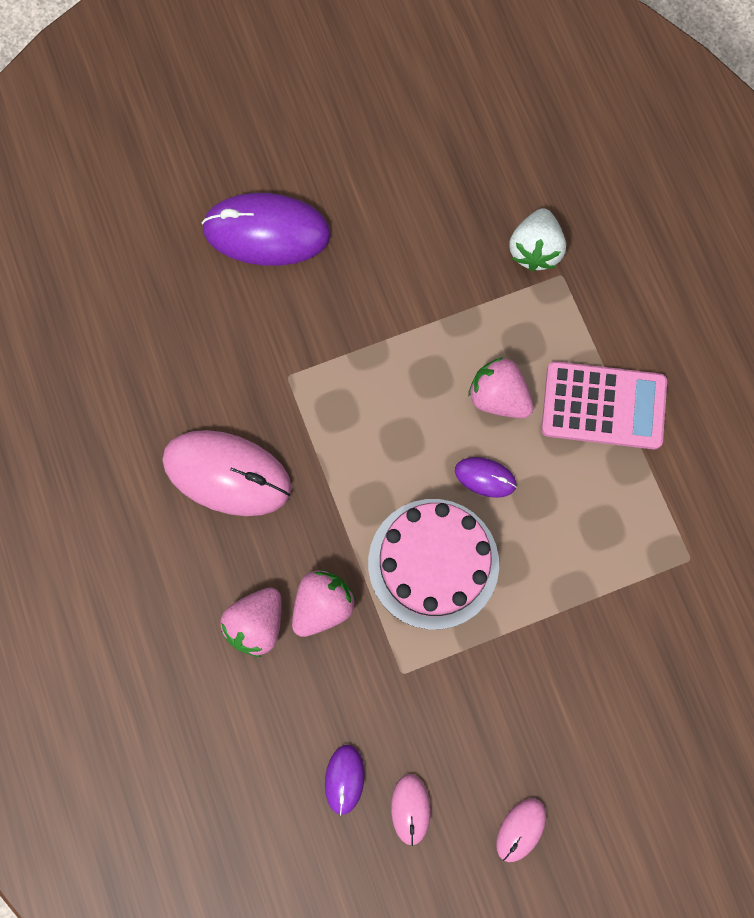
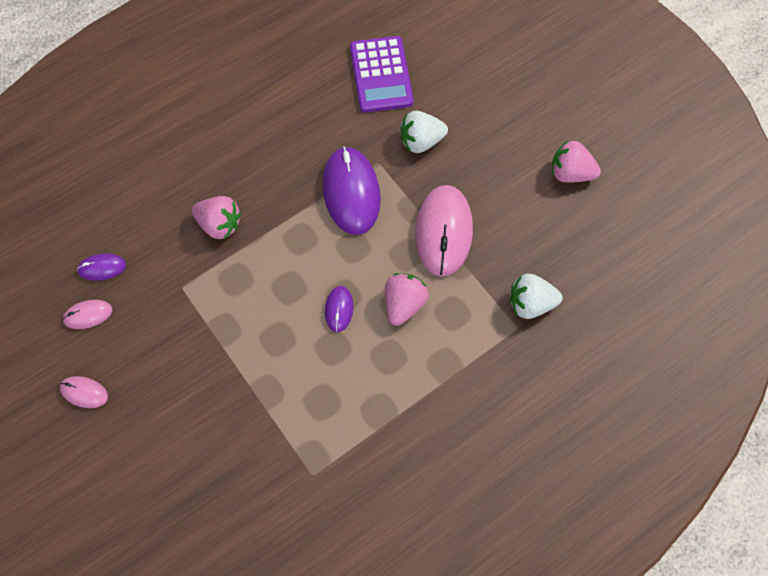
camera: 75 degrees right, 10 degrees down
pink mouse [162,430,292,516] -> pink mouse moved to [415,185,473,277]
purple mouse [201,193,331,266] -> purple mouse moved to [322,146,381,235]
pink strawberry [221,587,282,657] -> pink strawberry moved to [552,140,601,183]
pink cake [368,499,499,630] -> none
pink calculator [541,361,667,449] -> none
none -> purple calculator [350,36,414,113]
none -> white strawberry [400,111,448,153]

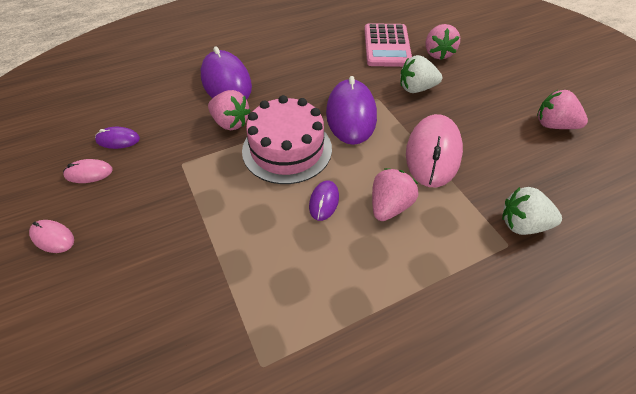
camera: 10 degrees right, 15 degrees down
purple calculator [350,36,414,113] -> pink calculator [364,23,412,67]
none -> purple mouse [201,47,252,100]
none -> pink cake [242,95,332,184]
none -> pink strawberry [426,24,460,60]

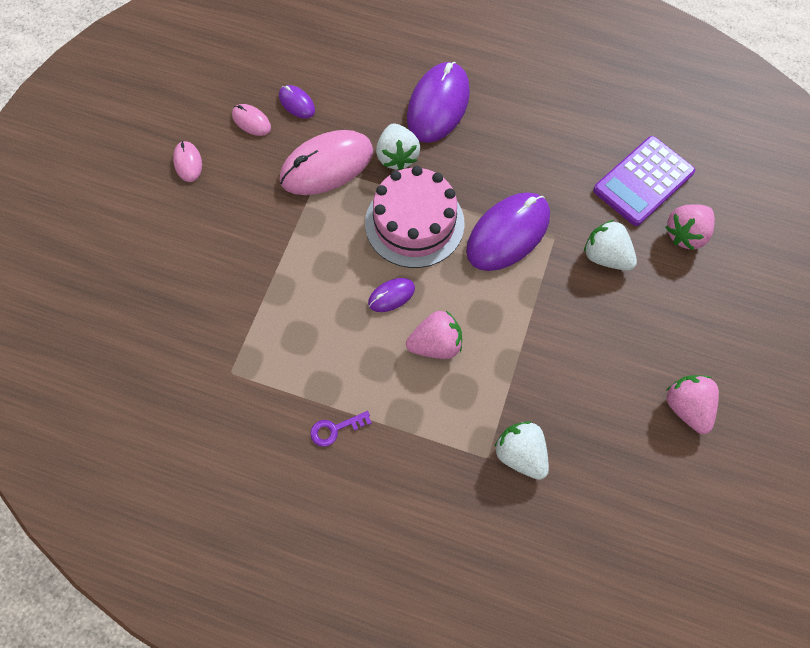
camera: 45 degrees right, 15 degrees up
pink strawberry [208,90,251,131] -> white strawberry [376,124,420,170]
pink calculator [364,23,412,67] -> purple calculator [593,136,695,226]
pink mouse [406,114,463,187] -> pink mouse moved to [279,130,373,195]
none -> purple key [310,411,372,447]

